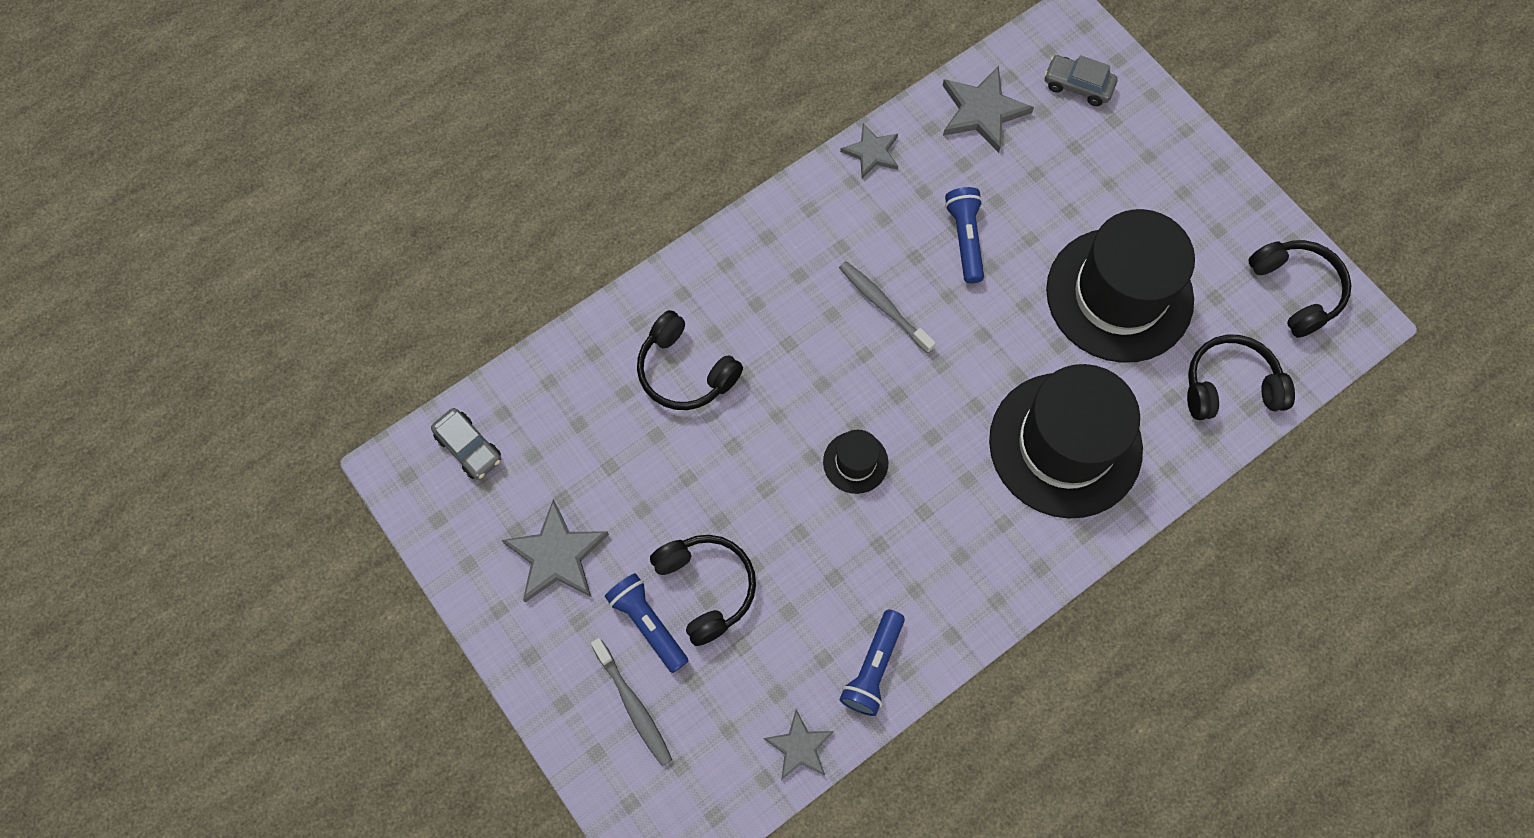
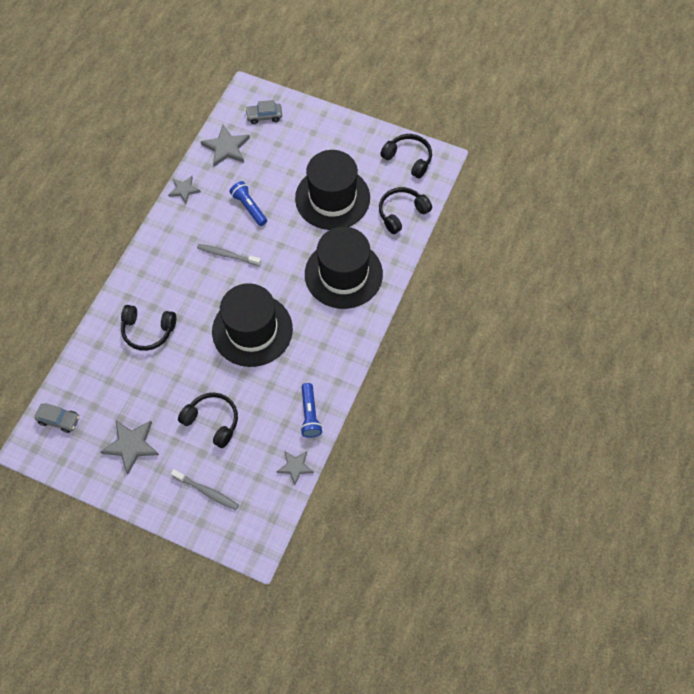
camera: 30 degrees left, 5 degrees down
blue flashlight [605,573,688,673] -> none
black hat [823,430,888,494] -> black hat [212,283,293,367], size x2.35

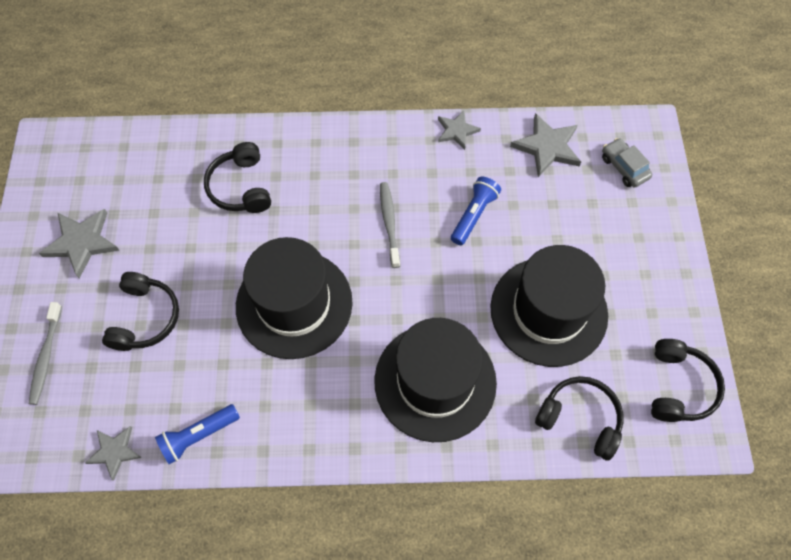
camera: 65 degrees right, 0 degrees up
grey car [35,403,79,433] -> none

